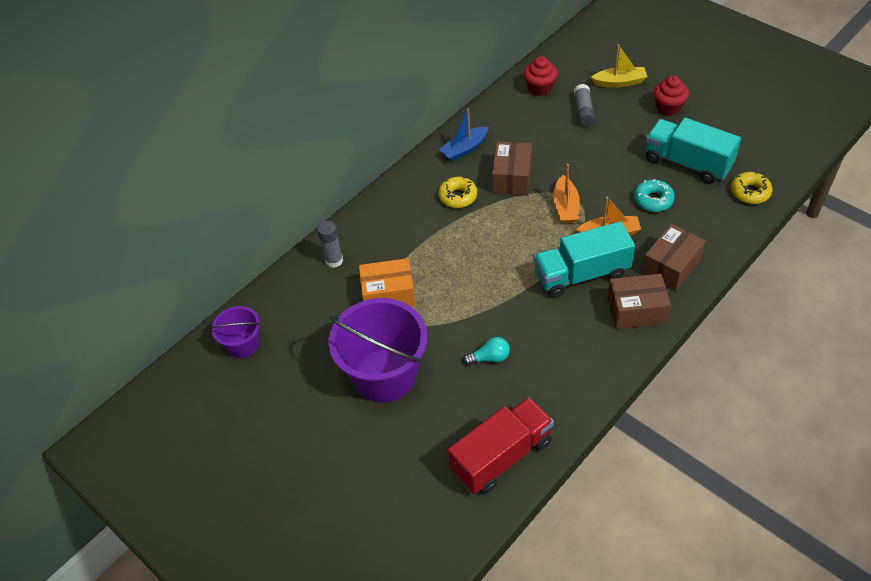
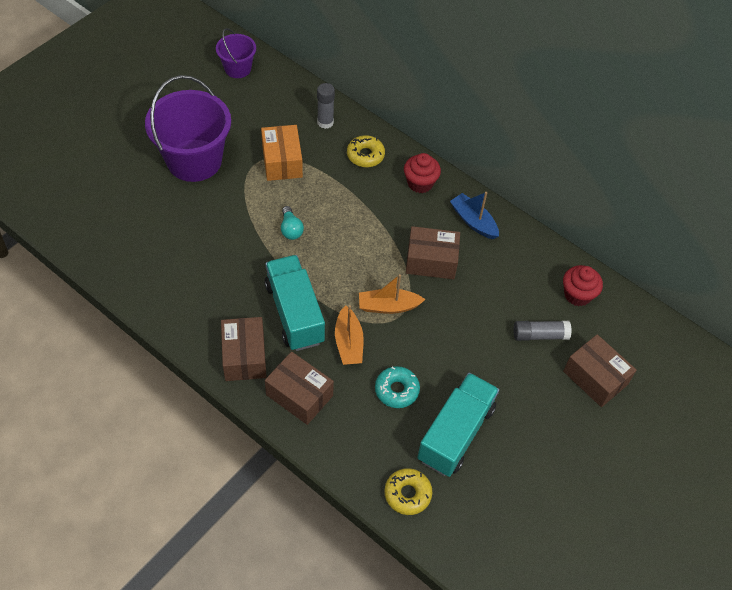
camera: 80 degrees right, 5 degrees up
yellow donut [438,177,477,208] -> yellow donut moved to [347,135,385,167]
red truck [448,397,554,494] -> none
turquoise light bulb [463,337,510,365] -> turquoise light bulb moved to [281,206,304,240]
yellow boat [591,44,647,88] -> brown box [563,334,637,407]
red cupcake [653,76,689,116] -> red cupcake moved to [404,153,441,193]

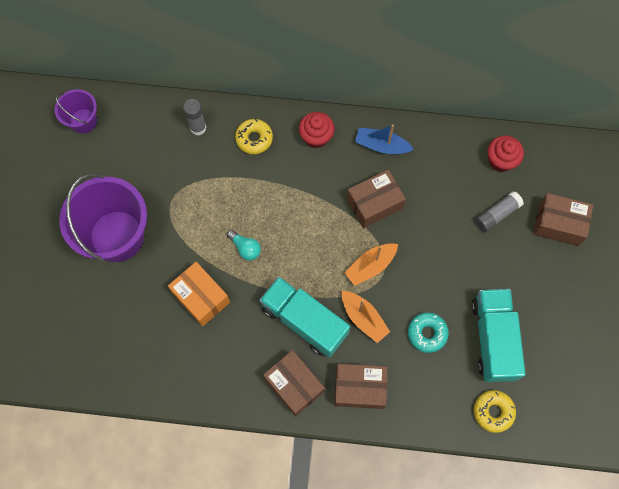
camera: 30 degrees left, 15 degrees up
orange box [261,125,303,181] -> orange box moved to [168,262,230,326]

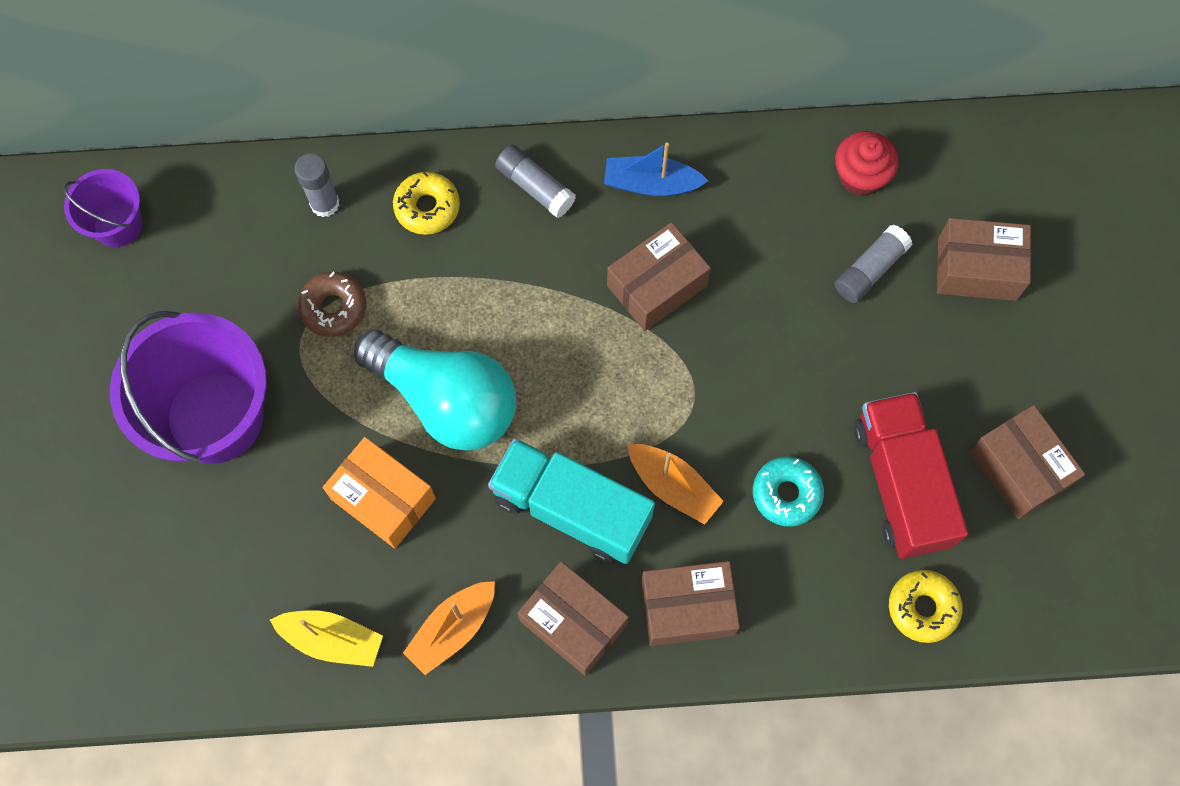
camera: 10 degrees left, 0 degrees up
turquoise light bulb [227,230,261,260] -> turquoise light bulb [354,330,517,451], size x2.48
red cupcake [299,112,335,148] -> grey glue stick [495,145,576,218]
orange boat [344,243,398,286] -> orange boat moved to [403,581,495,675]
turquoise truck [472,289,526,382] -> red truck [854,392,968,559]
none -> yellow boat [270,610,383,667]
none -> brown donut [298,272,366,337]
none -> brown box [969,405,1085,519]

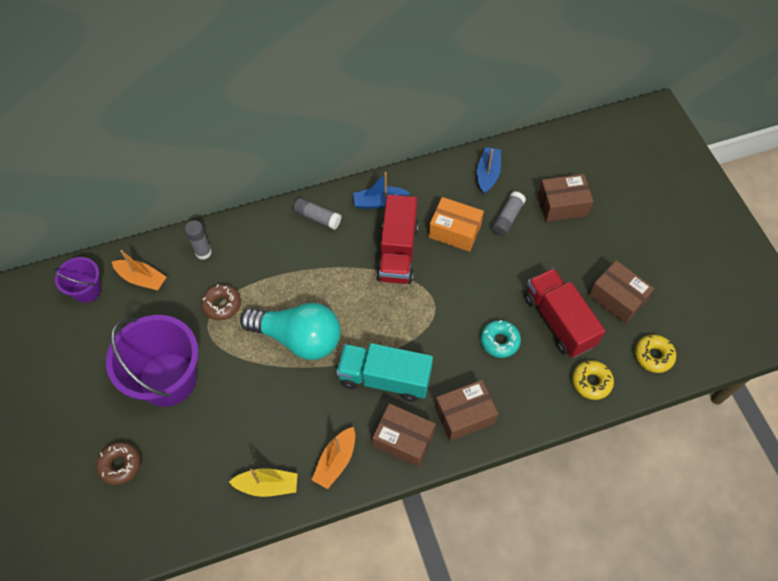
camera: 15 degrees left, 10 degrees down
orange box [322,437,436,548] -> orange box moved to [429,197,484,252]
yellow donut [393,171,460,235] -> yellow donut moved to [635,335,676,373]
brown box [607,222,711,331] -> red truck [376,195,418,284]
orange boat [628,444,724,525] -> orange boat moved to [112,250,166,291]
red cupcake [835,131,899,196] -> blue boat [477,147,501,194]
none -> brown donut [96,442,141,485]

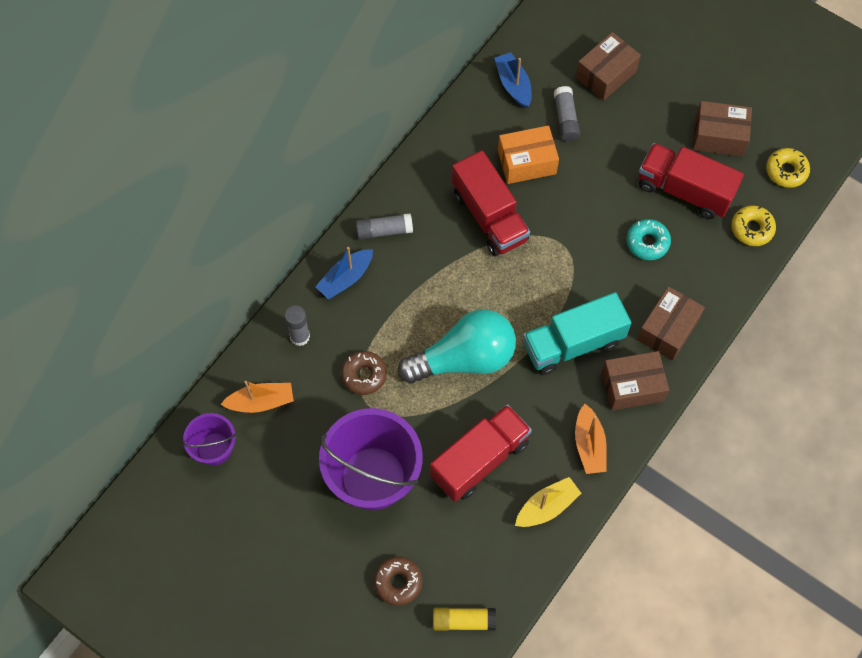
camera: 35 degrees left, 5 degrees up
blue boat [353,172,410,209] -> blue boat moved to [315,247,373,300]
none -> red truck [430,404,532,502]
none -> yellow glue stick [433,607,496,631]

